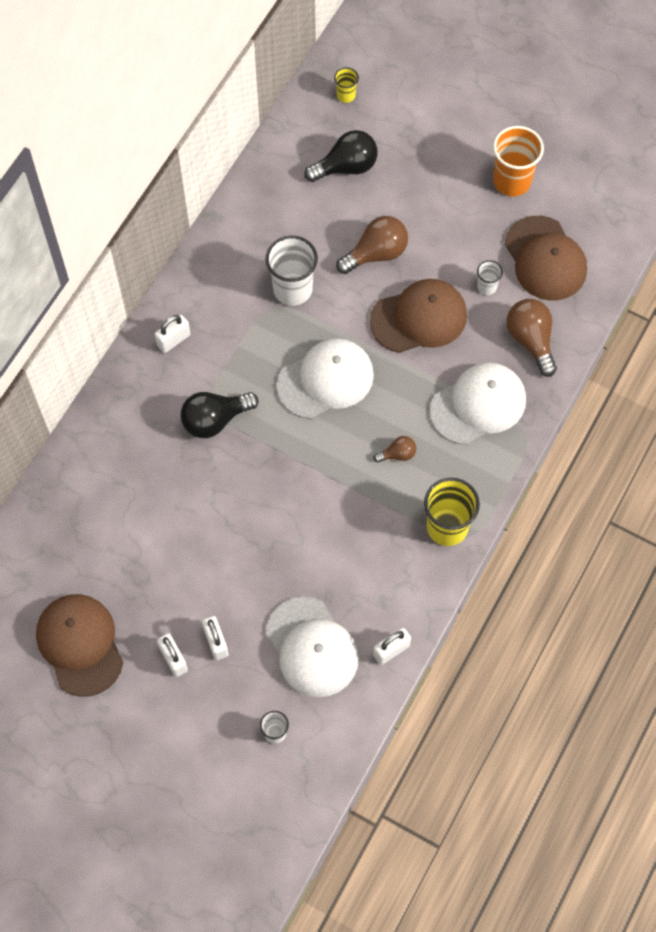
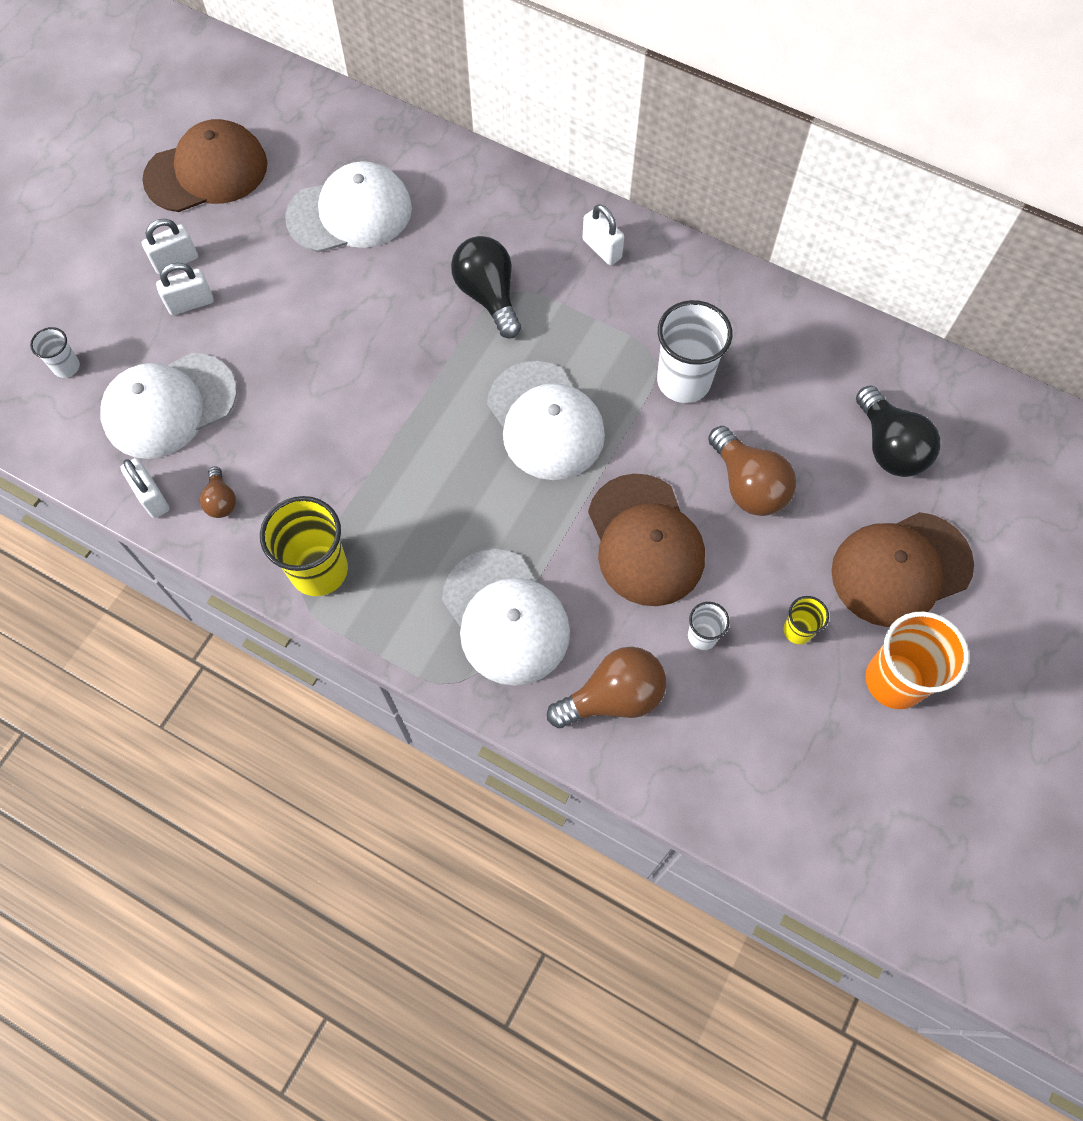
camera: 90 degrees right, 0 degrees up
yellow cup [334,67,359,103] -> yellow cup moved to [784,596,829,644]
brown light bulb [373,436,416,463] -> brown light bulb moved to [200,466,236,518]
brown cap [505,216,587,301] -> brown cap moved to [831,512,974,627]
none -> white cap [285,161,412,252]

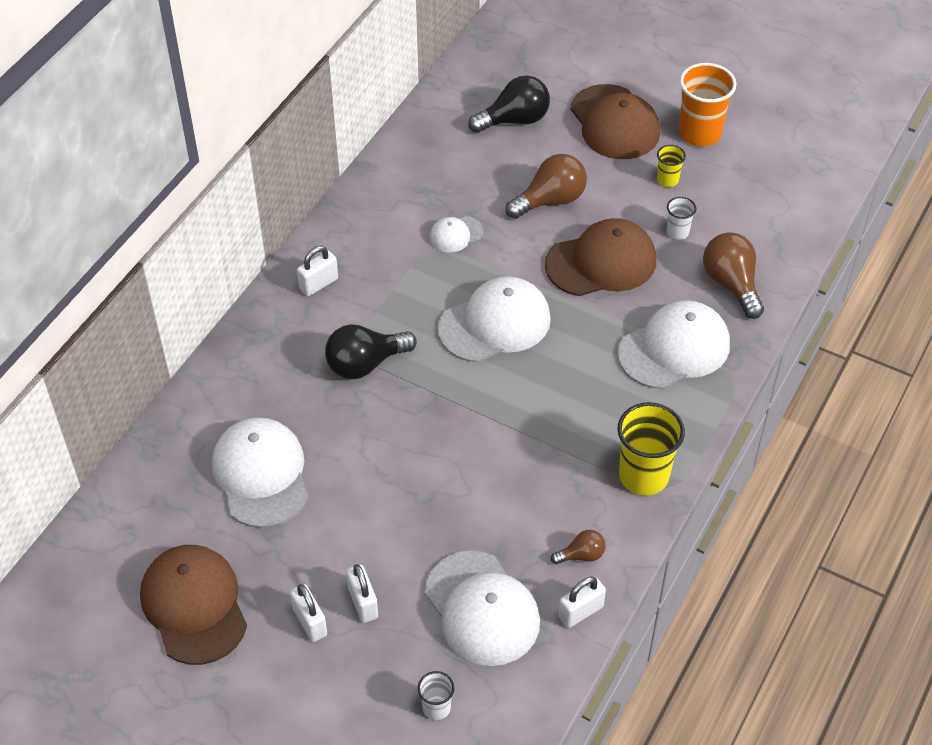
camera: 90 degrees left, 15 degrees down
white cup [657,300,733,403] -> white cap [429,216,484,253]

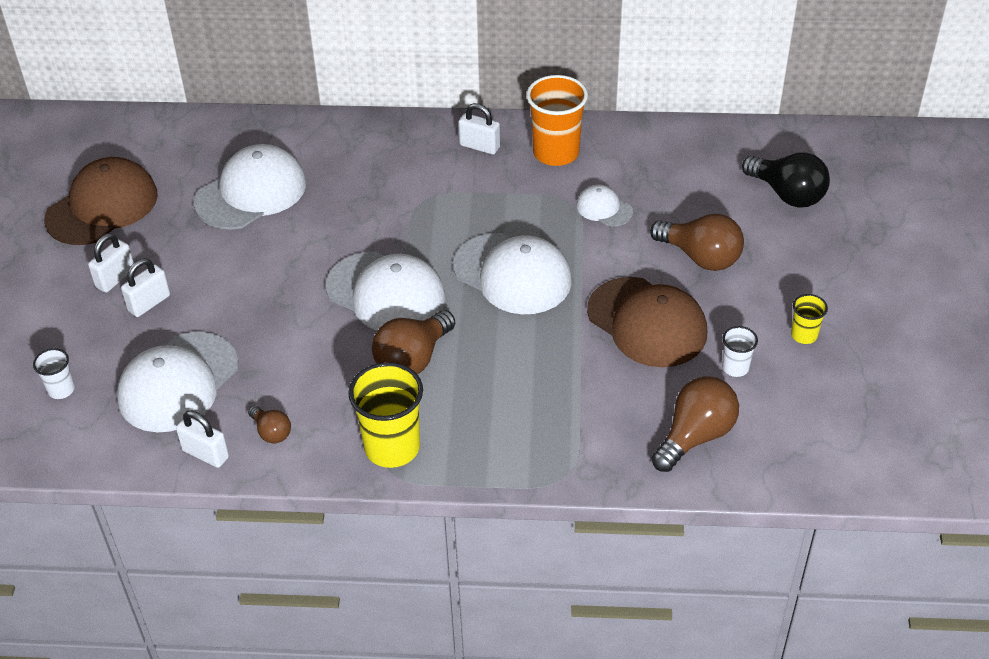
camera: 65 degrees right, 5 degrees down
black light bulb [325,324,417,379] -> none
brown cap [570,84,660,159] -> none
white cap [617,300,730,389] -> white cap moved to [326,252,446,331]
orange cup [679,63,736,146] -> orange cup moved to [526,75,588,166]
none -> brown light bulb [372,310,455,374]

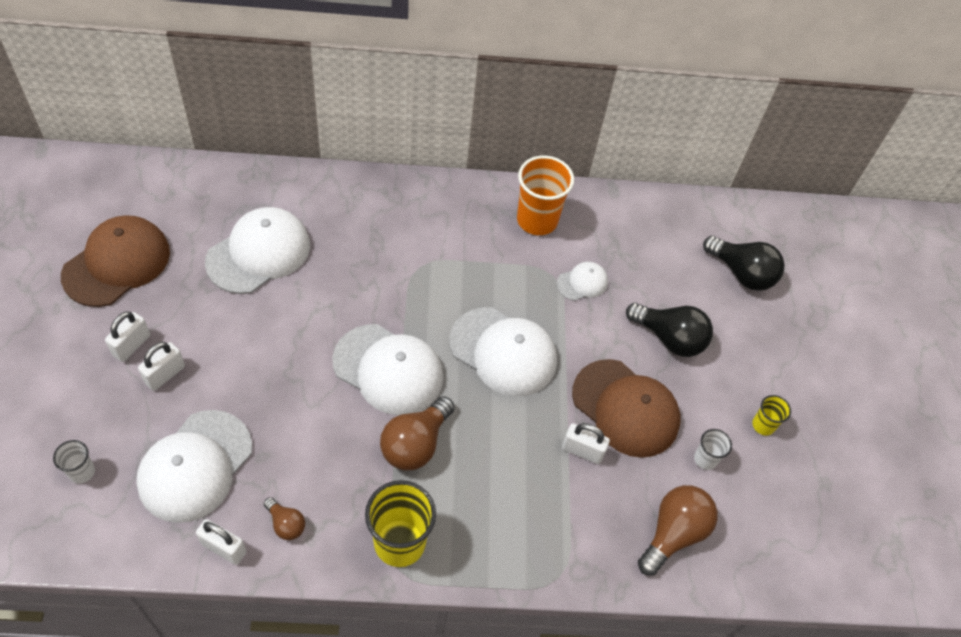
camera: 10 degrees left, 10 degrees up
white padlock [459,103,500,155] -> white padlock moved to [562,423,610,464]
white cap [576,185,633,227] -> white cap turned 120 degrees clockwise [557,262,608,301]
brown light bulb [650,214,744,271] -> black light bulb [626,303,713,357]

